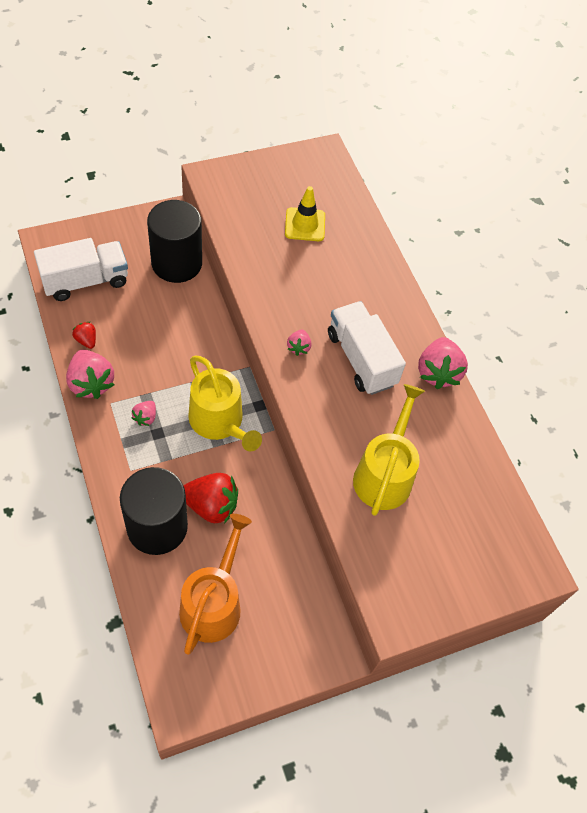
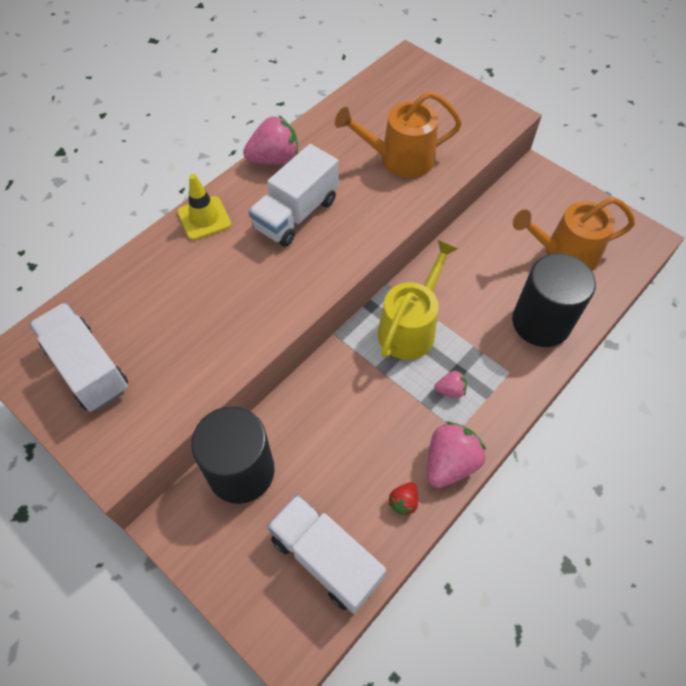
camera: 110 degrees left, 0 degrees up
red strawberry [183,473,238,524] -> none
yellow traffic cone [285,186,325,241] -> yellow traffic cone moved to [177,174,231,240]
pink strawberry [287,329,311,356] -> none
yellow watering can [353,384,425,516] -> orange watering can [335,91,462,178]
none -> white truck [30,302,128,412]

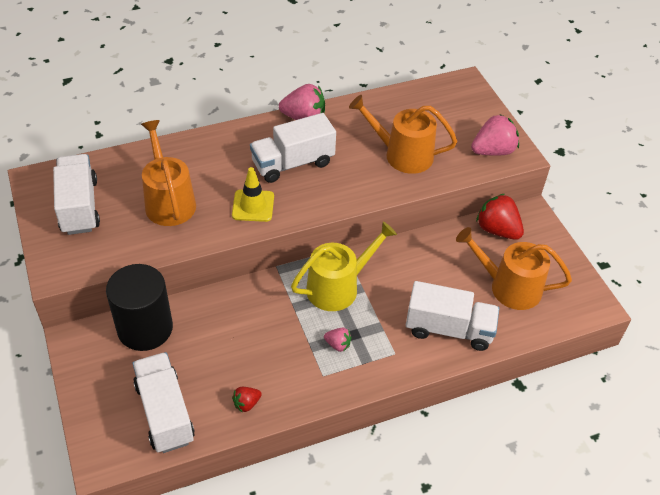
camera: 25 degrees right, 10 degrees down
yellow traffic cone [177,174,231,240] -> yellow traffic cone moved to [232,167,274,222]
pink strawberry [427,422,486,488] -> pink strawberry moved to [471,114,519,156]
black cylinder [512,254,596,347] -> white truck [406,281,500,351]
none -> orange watering can [141,120,196,226]
none -> red strawberry [476,194,524,240]

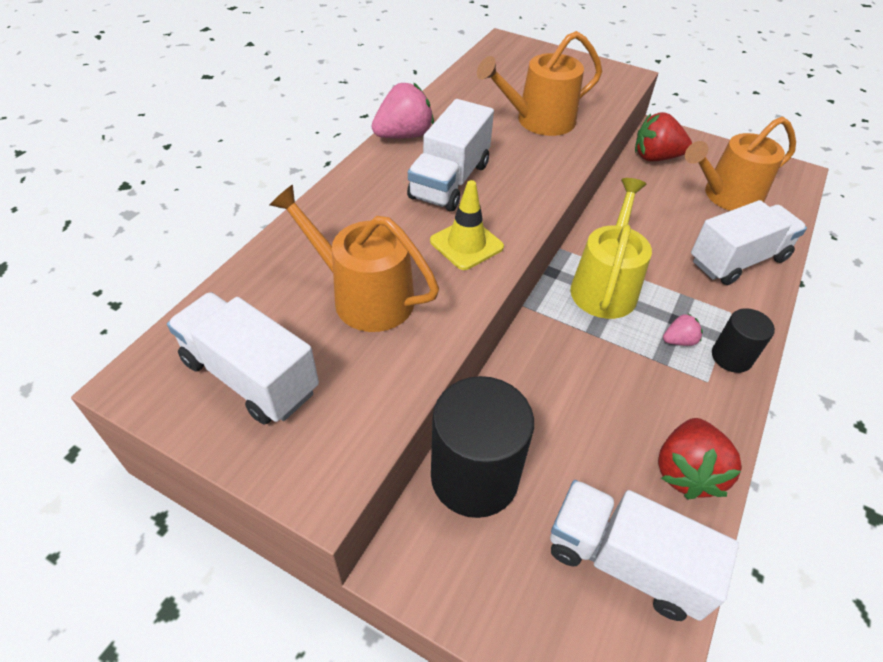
camera: 40 degrees left, 0 degrees up
red strawberry [232,387,262,413] -> red strawberry [658,418,742,500], size x1.94
pink strawberry [471,114,519,156] -> none
none -> black cylinder [712,308,775,373]

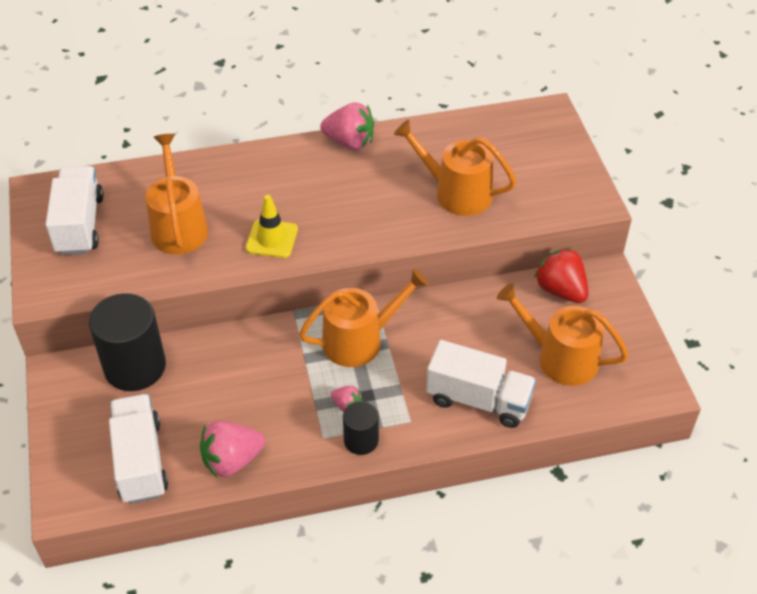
camera: 50 degrees right, 0 degrees up
white truck [407,99,494,211] -> none
yellow watering can [570,178,652,319] -> orange watering can [299,268,429,367]
red strawberry [658,418,742,500] -> pink strawberry [200,421,265,477]

